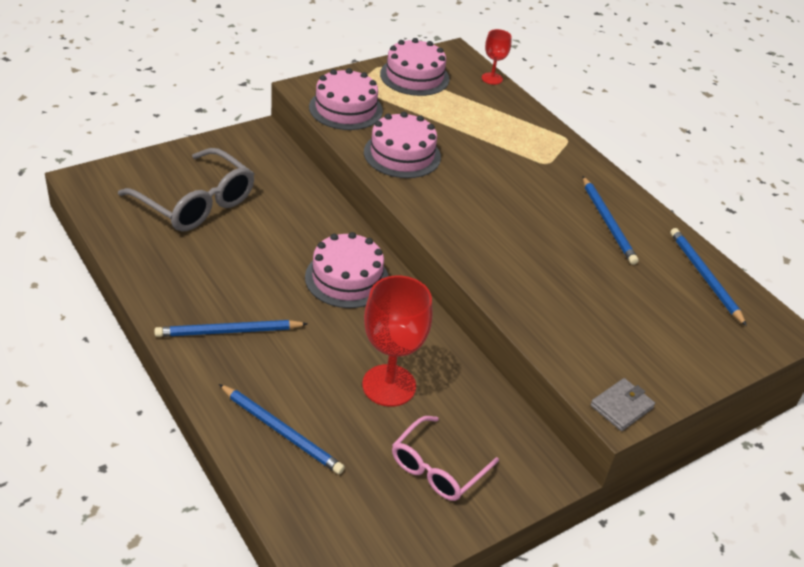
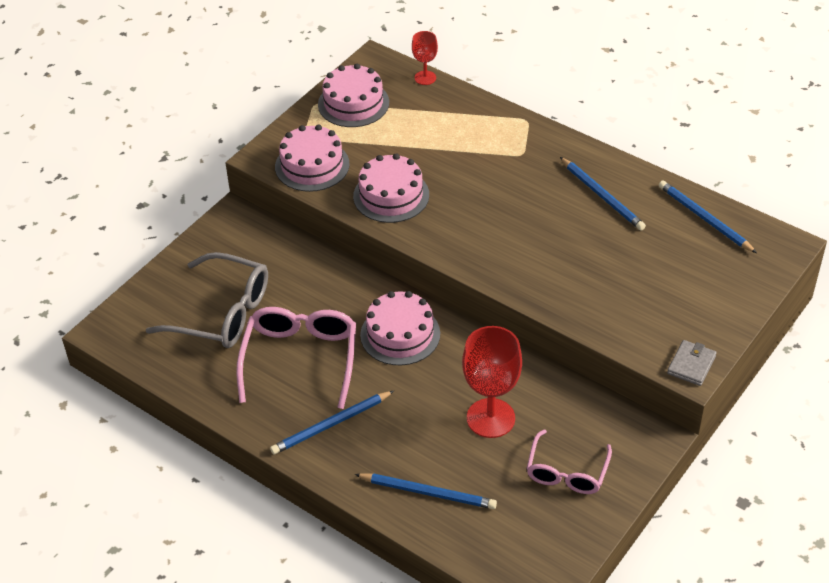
camera: 15 degrees left, 5 degrees up
none -> pink glasses [236,307,356,409]

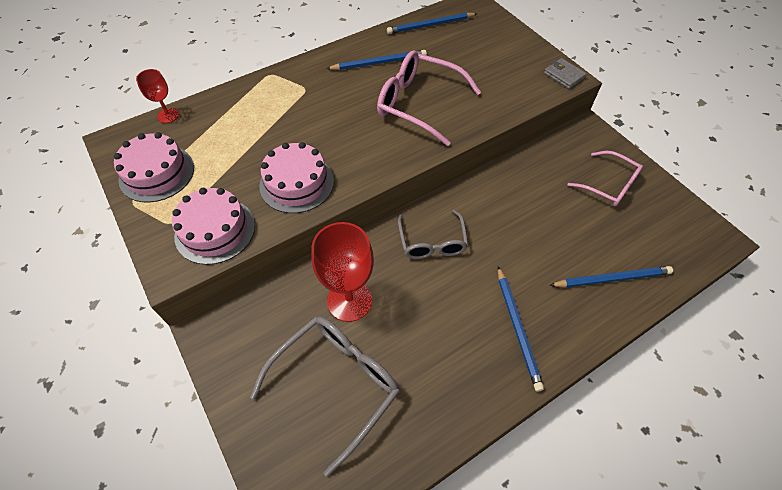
camera: 70 degrees left, 10 degrees up
pink glasses [236,307,356,409] -> pink glasses moved to [377,50,481,146]
blue pencil [355,473,497,509] -> blue pencil turned 45 degrees clockwise [549,266,673,288]
pink cake [360,291,440,365] -> grey glasses [398,210,468,259]
red goblet [462,326,522,438] -> red goblet moved to [311,222,374,322]

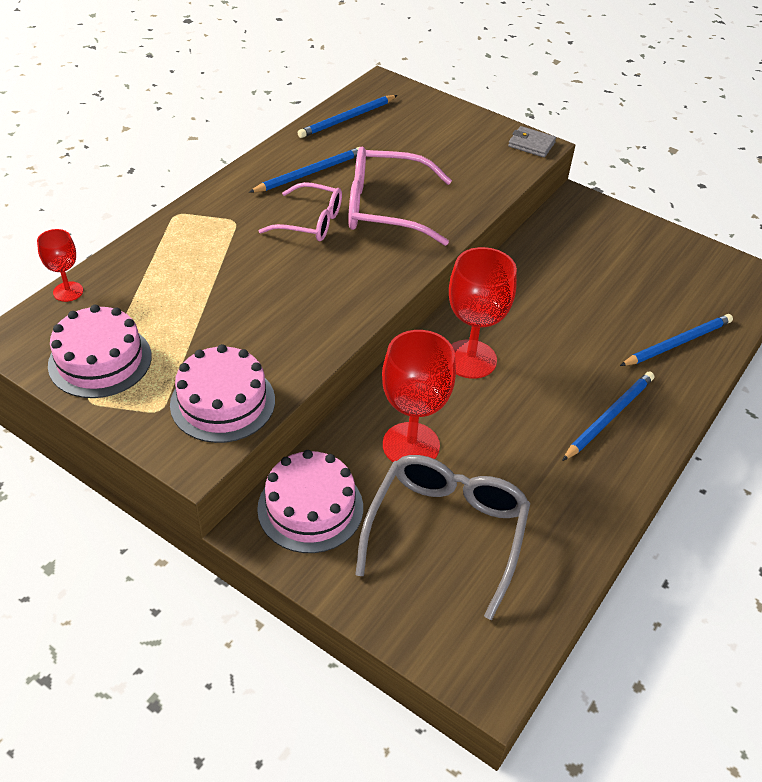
camera: 25 degrees left, 10 degrees down
pink cake [259,142,334,213] -> pink cake moved to [257,450,363,553]
grey glasses [398,210,468,259] -> red goblet [449,247,517,379]
blue pencil [498,266,544,392] -> blue pencil turned 105 degrees counterclockwise [562,371,654,461]
pink glasses [568,151,643,206] -> pink glasses moved to [259,182,342,241]

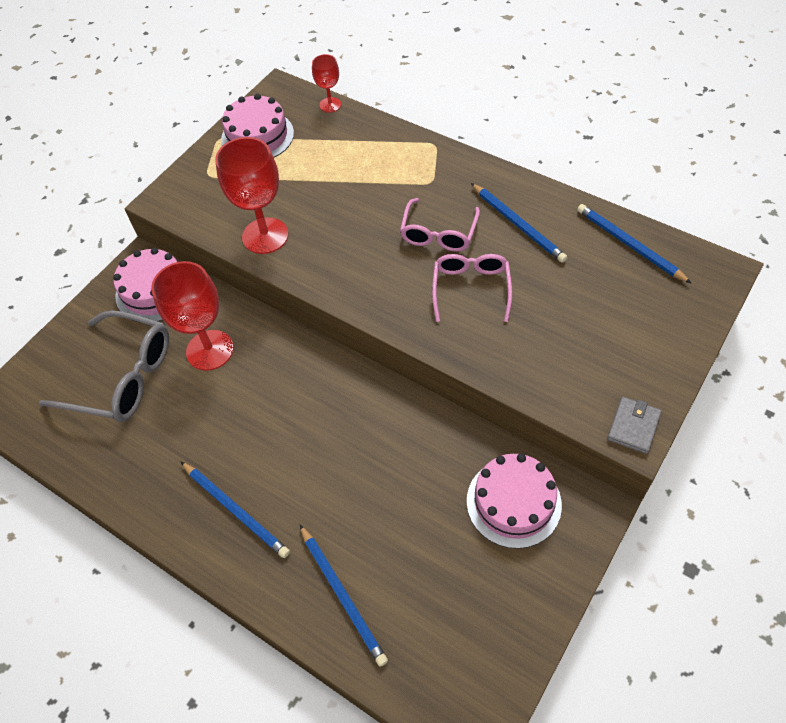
camera: 95 degrees right, 10 degrees up
pink cake [170,344,275,443] -> pink cake moved to [467,454,562,549]
pink glasses [348,147,452,246] -> pink glasses [432,254,512,322], size x0.65
red goblet [449,247,517,379] -> red goblet moved to [215,137,288,254]

